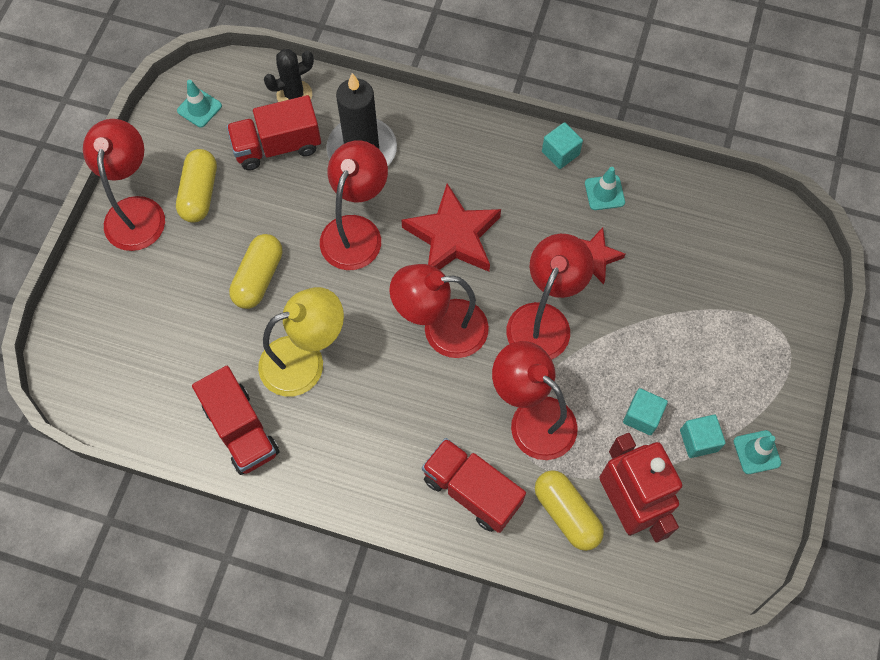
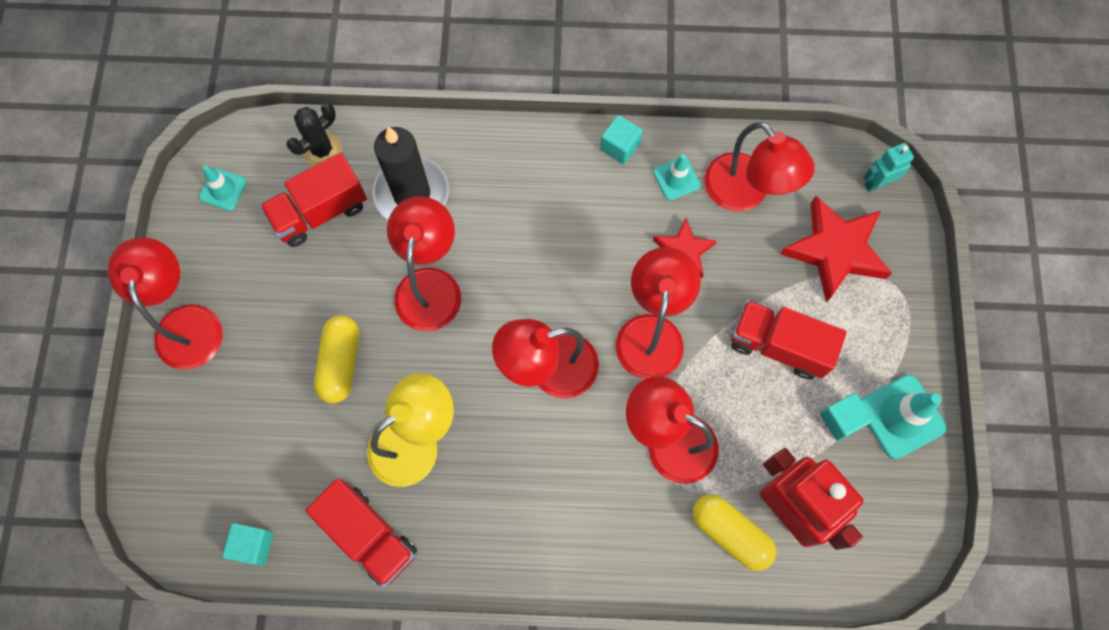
camera: 15 degrees left, 5 degrees up
yellow capsule [176,149,217,222] -> none
red star [401,183,501,272] -> red star moved to [780,196,892,302]
red truck [422,438,526,533] -> red truck moved to [731,300,847,380]
turquoise cube [623,388,668,435] -> turquoise cube moved to [222,523,274,566]
turquoise traffic cone [734,430,781,474] -> turquoise traffic cone [861,375,947,459], size x1.66
none -> red lamp [704,122,815,211]
none -> turquoise robot [863,143,914,192]

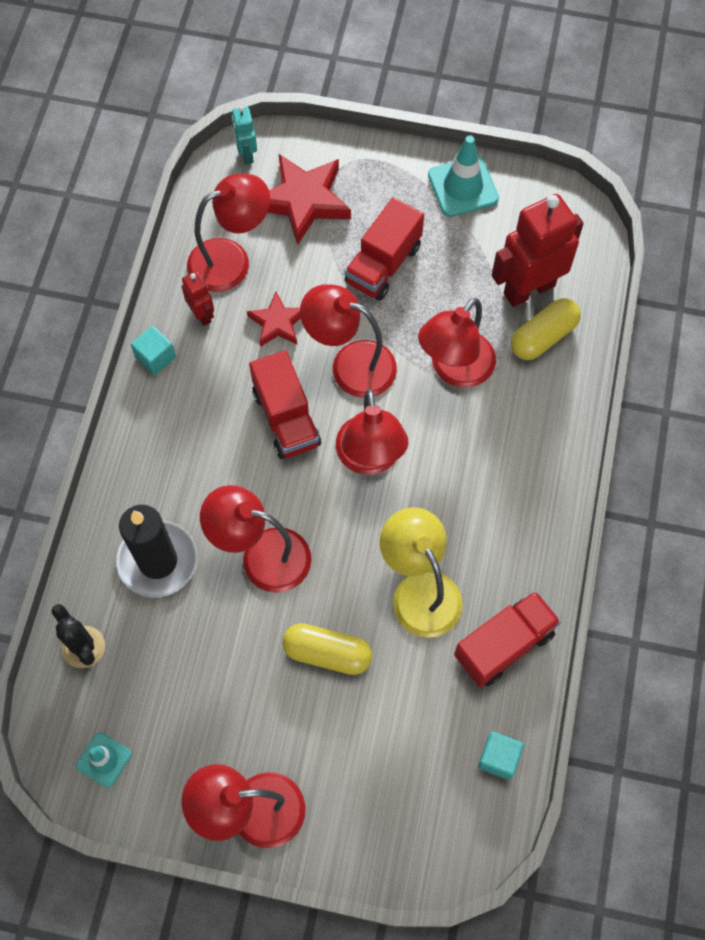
camera: 80 degrees left, 5 degrees down
red truck [260,152,367,247] -> red truck moved to [249,350,321,459]
turquoise traffic cone [653,154,701,201] -> red robot [182,271,214,326]
turquoise cube [820,393,873,441] -> none

